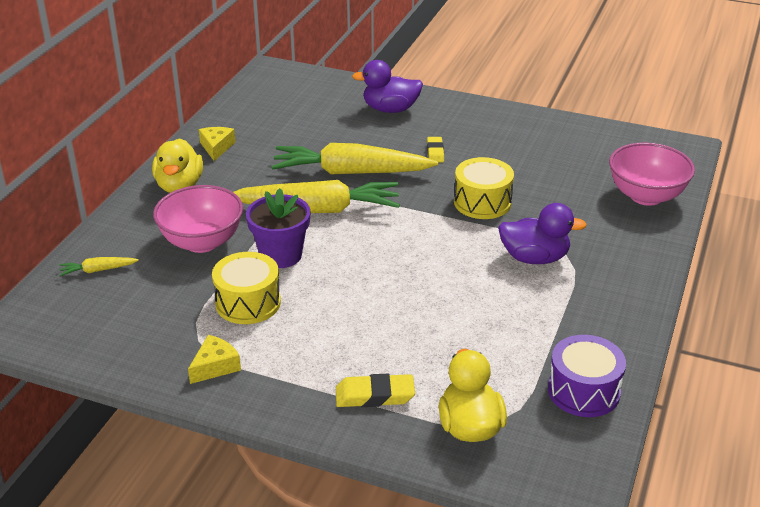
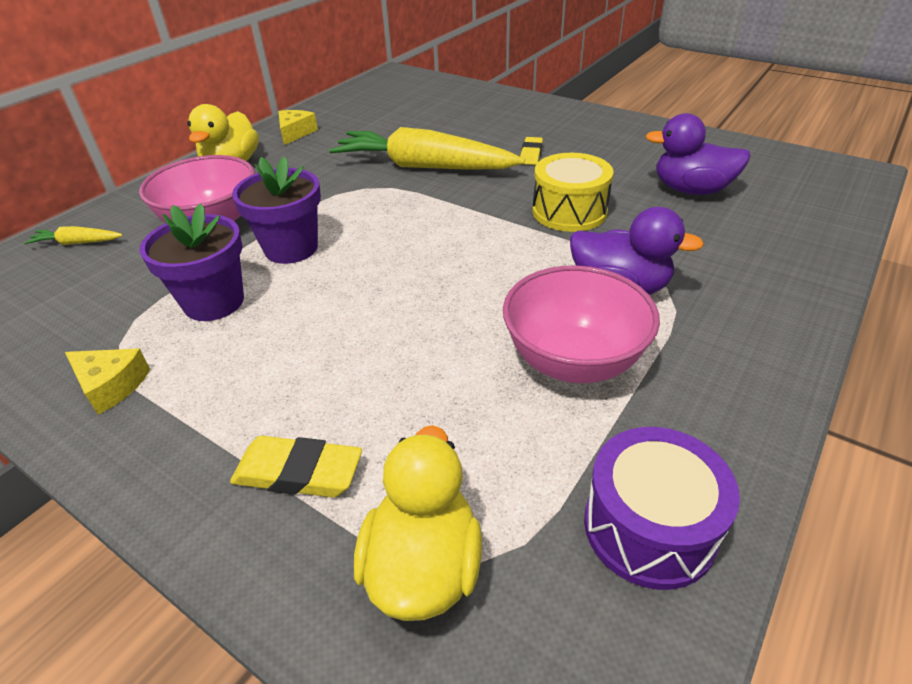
camera: 15 degrees right, 5 degrees up
yellow cheese [188,335,241,384] -> yellow cheese turned 60 degrees clockwise [65,349,150,415]
yellow drum [212,252,281,324] -> purple flower pot [140,203,244,321]
yellow carrot [233,180,400,213] -> none
purple duck [352,60,423,113] -> purple duck moved to [645,113,751,195]
pink bowl [609,143,695,206] -> pink bowl moved to [503,265,660,383]

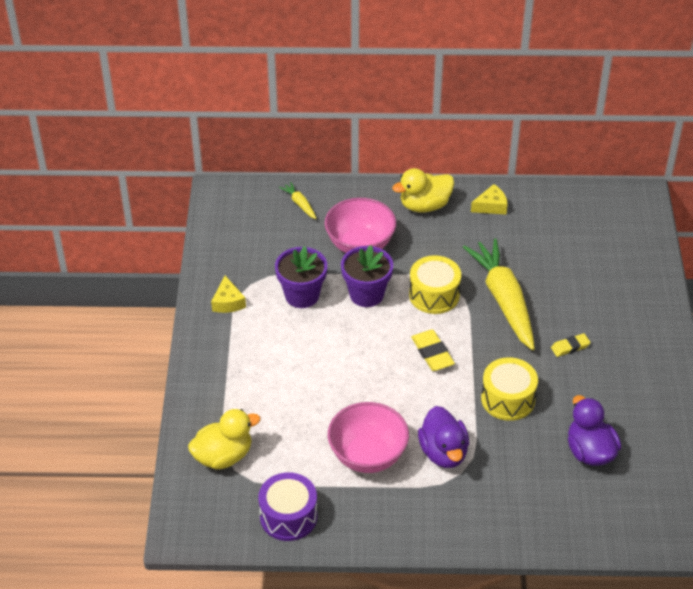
camera: 55 degrees right, 5 degrees up
yellow eraser [230,436,362,498] -> yellow eraser moved to [411,329,455,371]
none -> yellow drum [409,255,461,314]

